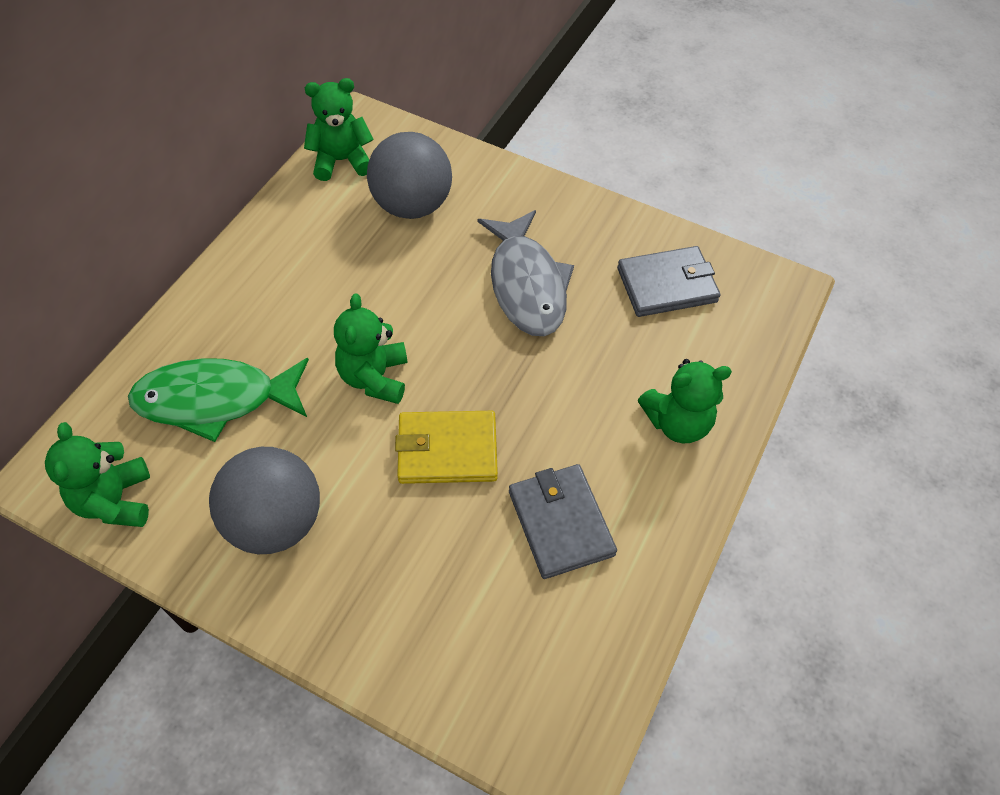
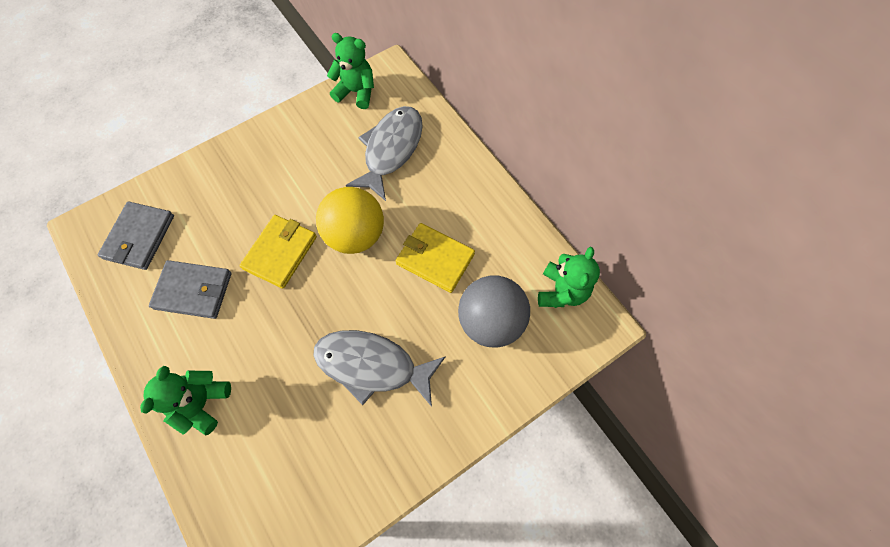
camera: 120 degrees right, 10 degrees up
green fish [128,358,309,442] -> grey fish [346,106,423,201]
grey ball [209,447,320,554] -> none
green teddy bear [334,293,407,404] -> yellow ball [316,187,384,254]
grey wallet [617,246,720,317] -> grey wallet moved to [98,201,174,270]
none -> yellow wallet [395,223,475,293]

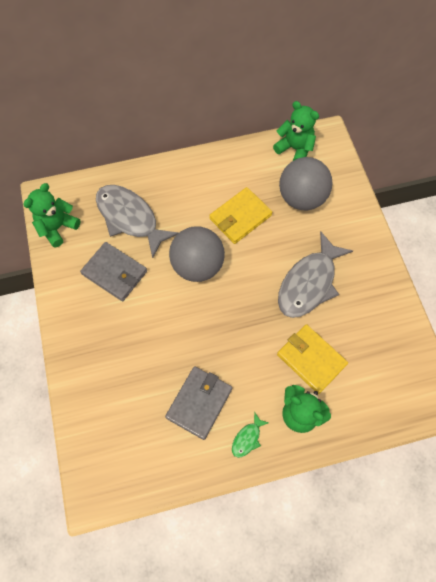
camera: 70 degrees left, 0 degrees up
grey wallet [98,201,174,270] -> grey wallet moved to [80,242,147,301]
yellow wallet [239,215,317,289] -> yellow wallet moved to [277,324,348,394]
yellow ball [316,187,384,254] -> grey ball [169,226,225,282]
none -> green fish [232,412,269,458]

